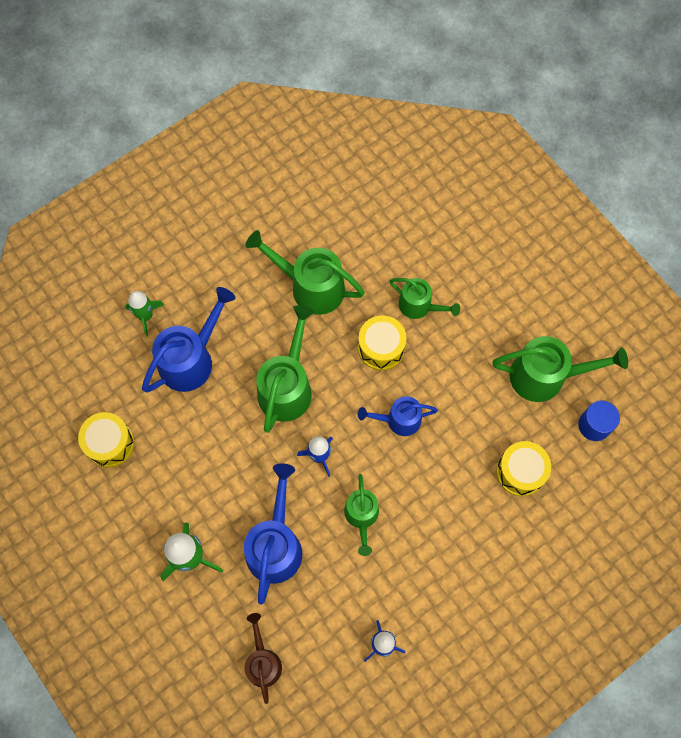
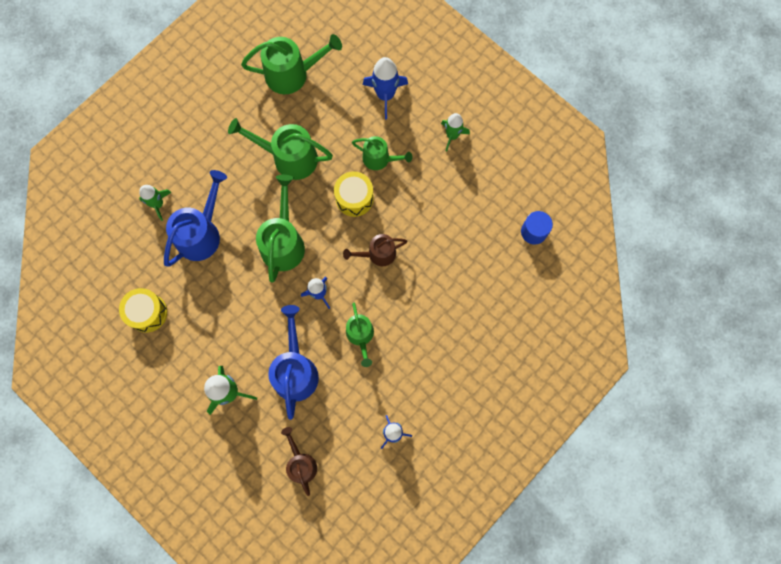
camera: 10 degrees left, 5 degrees up
blue watering can [358,396,438,436] -> brown watering can [343,234,407,266]
green watering can [492,336,628,402] -> green watering can moved to [241,34,342,94]
yellow drum [496,441,551,496] -> none
none -> blue rocket [363,57,408,120]
none -> green rocket [441,113,470,151]

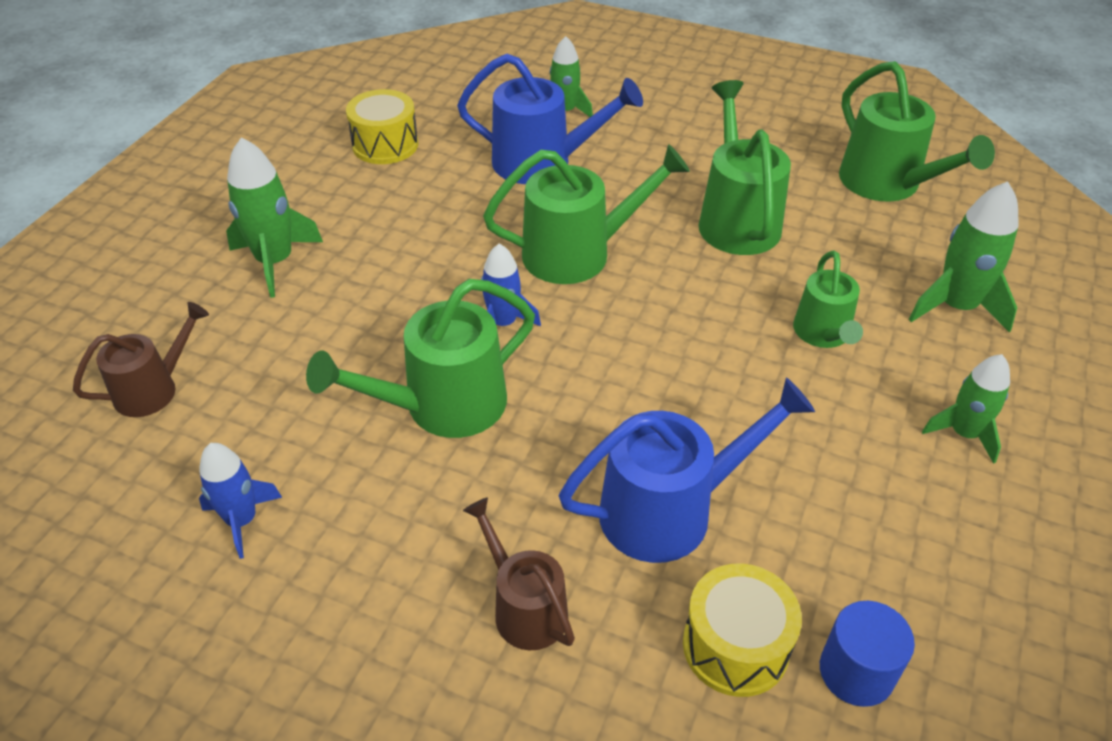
camera: 70 degrees right, 30 degrees down
blue watering can [268,305,319,420] -> blue watering can moved to [559,378,815,563]
yellow drum [334,171,374,217] -> yellow drum moved to [683,563,802,697]
brown watering can [343,234,407,266] -> brown watering can moved to [463,497,575,651]
green watering can [346,303,374,367] -> green watering can [306,279,535,438], size x1.62
blue rocket [363,57,408,120] -> green rocket [909,181,1019,333]

